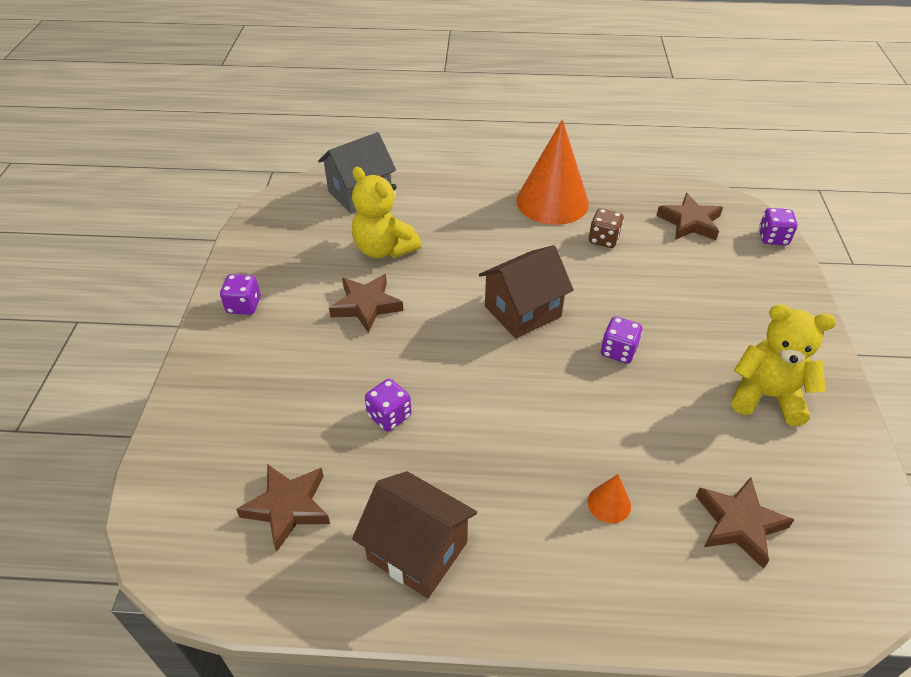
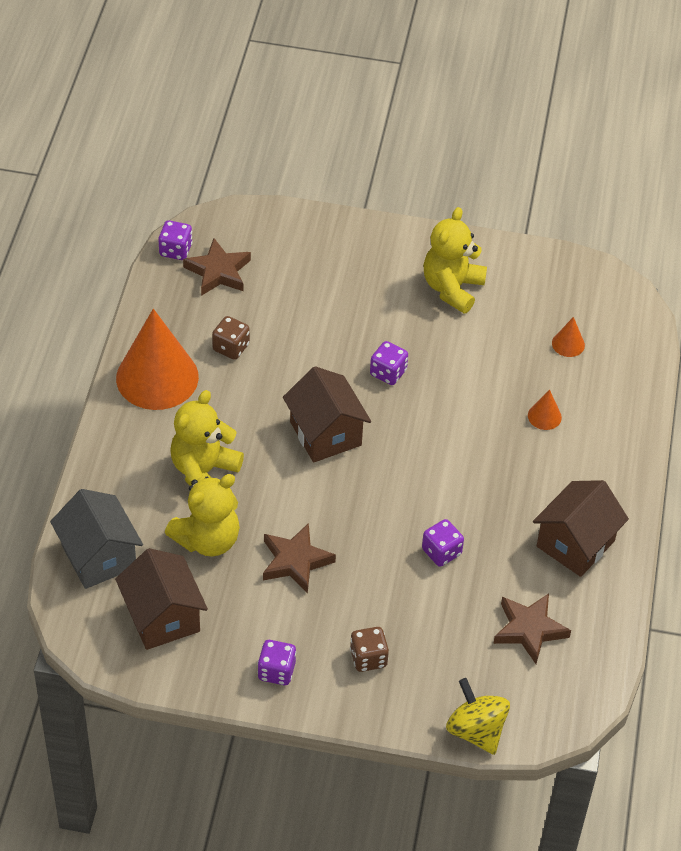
camera: 85 degrees left, 5 degrees up
brown star [696,477,794,569] -> orange cone [552,317,585,357]
purple dice [759,208,797,245] -> purple dice moved to [158,220,193,260]
none -> brown house [115,548,208,650]
none -> yellow teddy bear [170,390,244,486]
none -> brown dice [350,627,389,672]
none -> yellow spinning top [446,678,510,755]

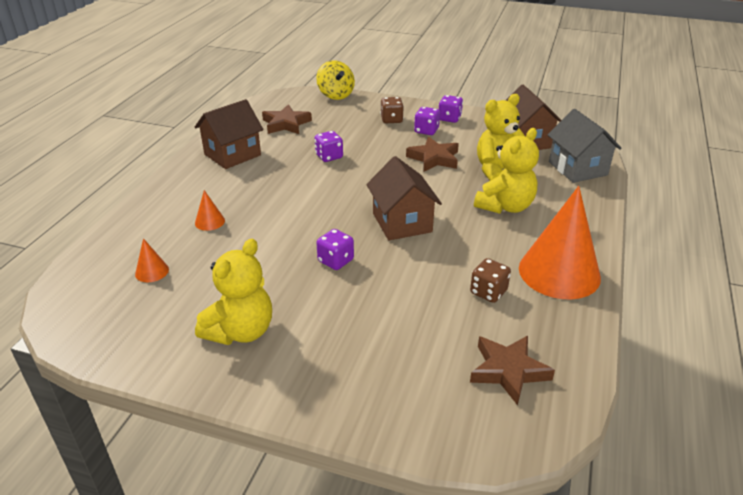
camera: 170 degrees left, 15 degrees down
purple dice [158,220,193,260] -> purple dice moved to [414,107,440,135]

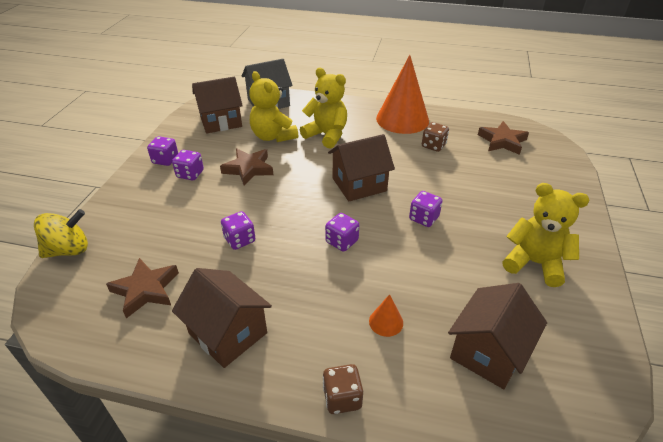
camera: 95 degrees left, 5 degrees up
orange cone [135,238,169,282] -> brown house [448,283,547,389]
brown dice [380,97,404,123] -> brown dice moved to [323,364,363,414]
none -> purple dice [325,213,359,252]

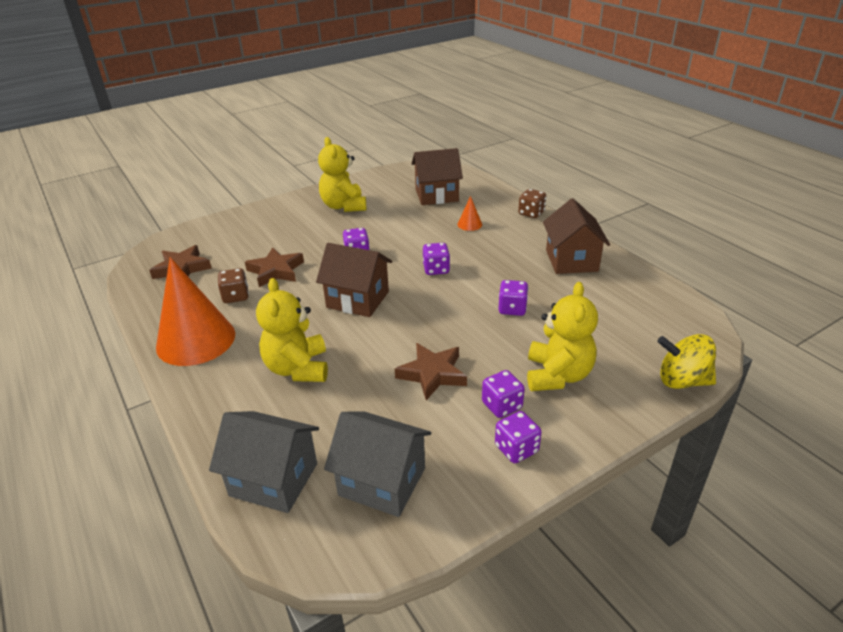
camera: 135 degrees left, 5 degrees down
brown star [106,258,179,318] -> brown star moved to [245,247,304,287]
brown house [192,77,243,133] -> grey house [324,411,431,517]
yellow teddy bear [249,71,298,142] -> yellow teddy bear moved to [527,282,598,391]

